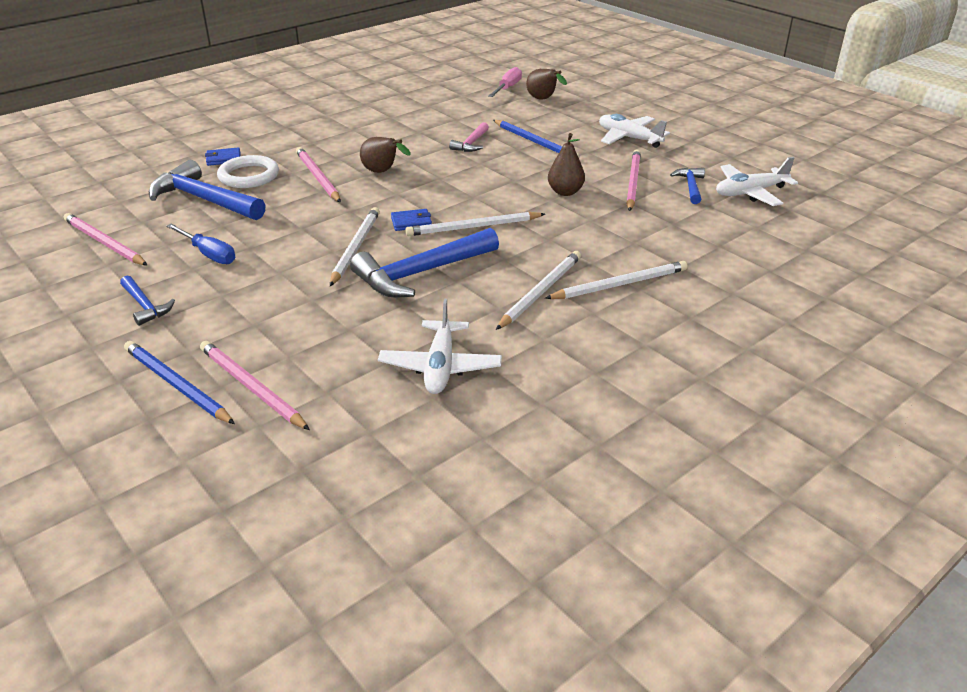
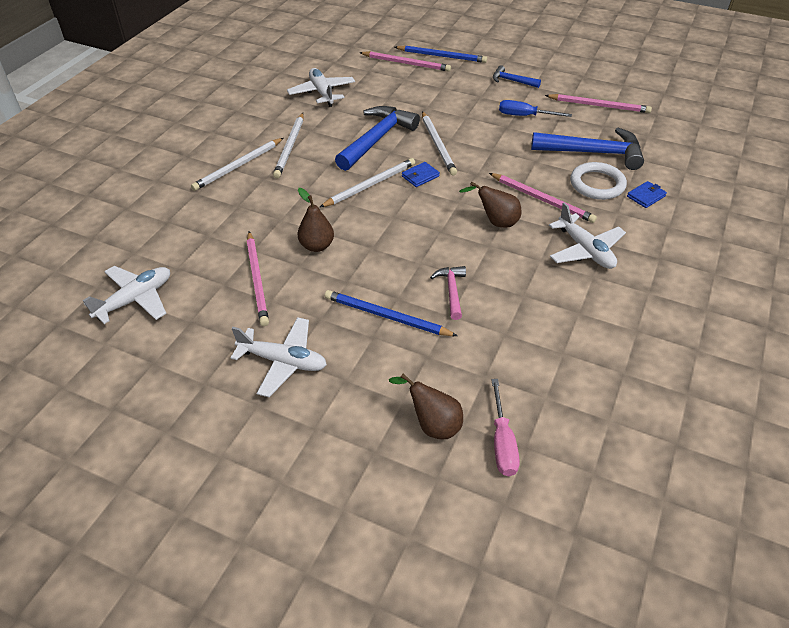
camera: 155 degrees right, 10 degrees up
blue hammer [670,168,705,204] -> none
none -> white plane [549,202,626,269]

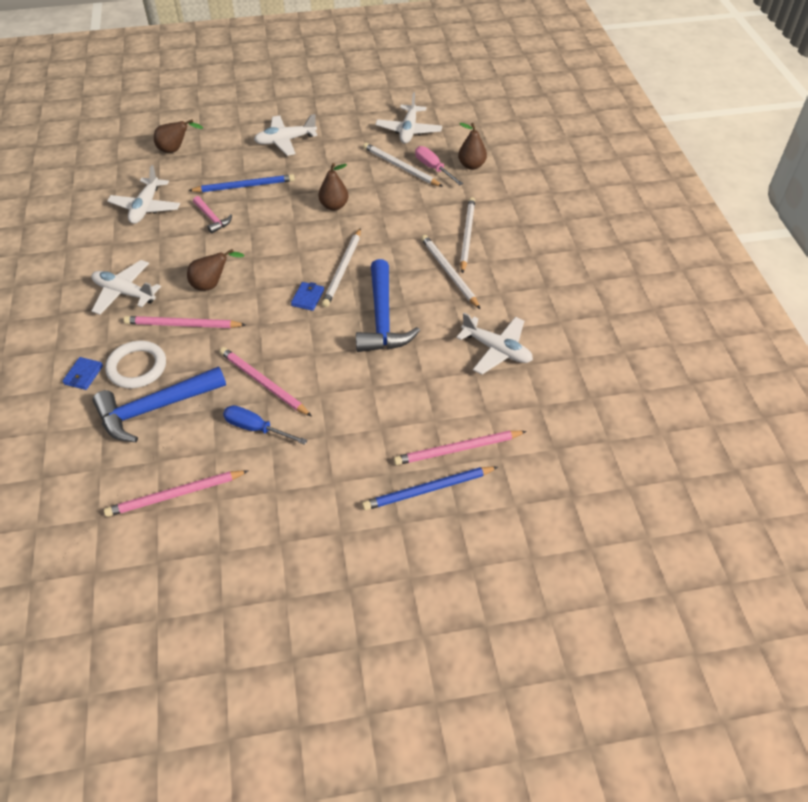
camera: 145 degrees right, 5 degrees up
pink pencil [247,231,269,326] -> pink pencil moved to [220,347,311,416]
white pencil [422,112,457,176] -> white pencil moved to [363,143,443,187]
pink screwdriver [491,379,520,476] -> pink screwdriver moved to [415,146,463,185]
blue hammer [493,65,541,88] -> none
blue screwdriver [499,100,572,117] -> blue screwdriver turned 135 degrees counterclockwise [223,405,307,445]
none -> white plane [107,165,180,224]
none -> brown pear [458,123,487,170]

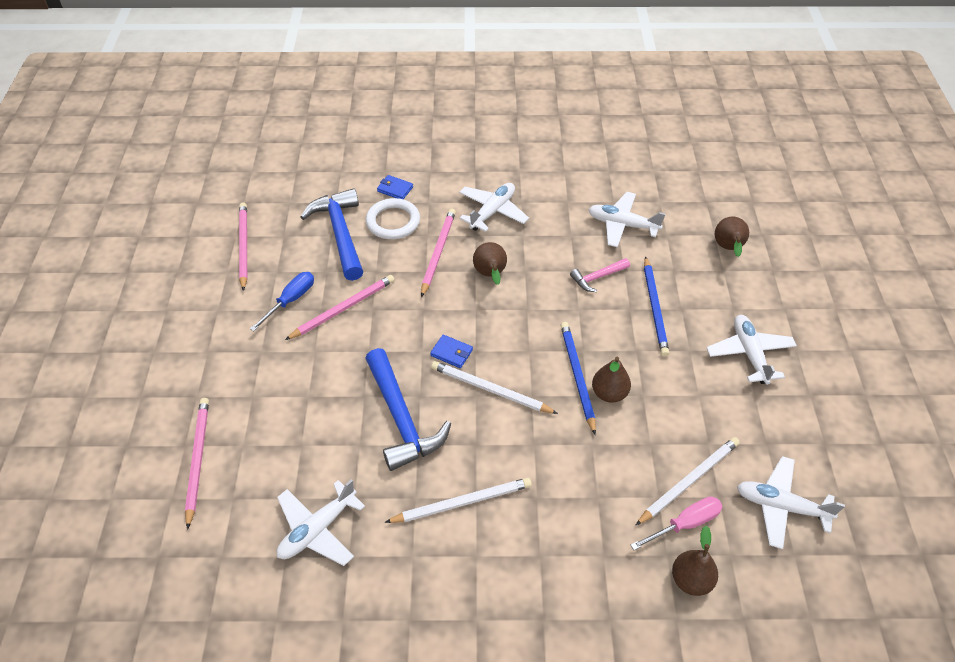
camera: 100 degrees right, 0 degrees up
blue hammer [356,259,420,352] -> blue hammer turned 120 degrees counterclockwise [365,348,451,471]
blue pencil [362,466,498,510] -> blue pencil moved to [560,322,596,435]
white pencil [460,197,475,274] -> none

